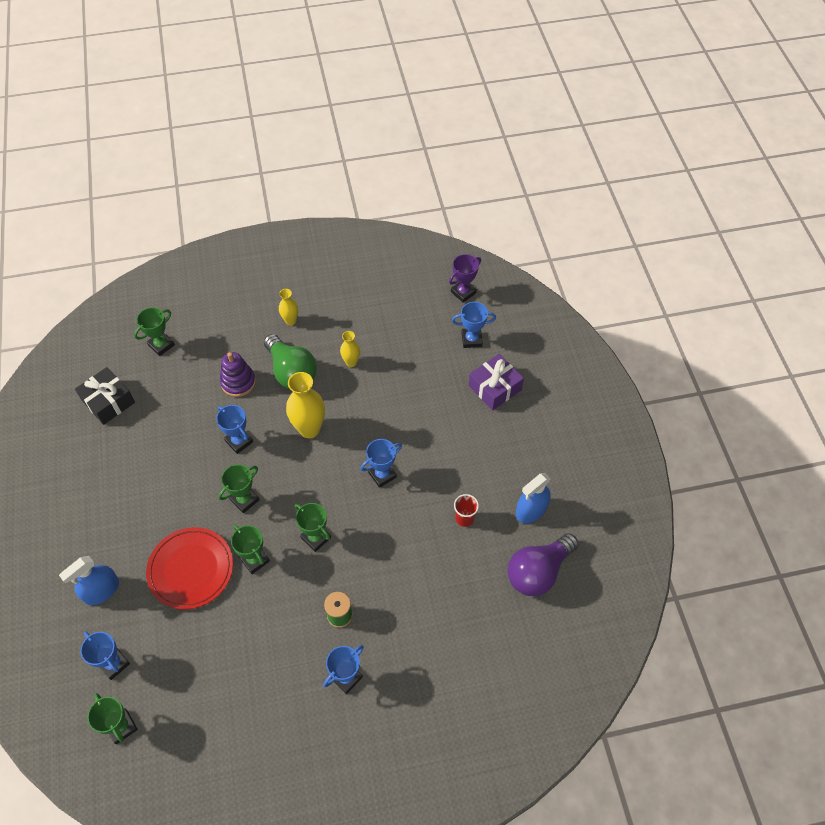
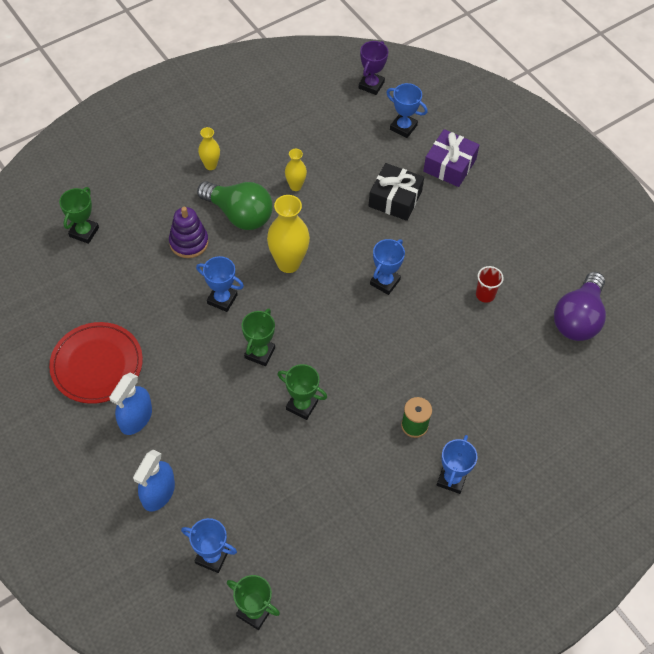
camera: 25 degrees left, 0 degrees up
black gift [75,367,135,425] -> black gift moved to [368,163,424,221]
red plate [146,527,233,610] -> red plate moved to [49,322,143,404]
green trophy [295,503,331,552] -> none
blue trophy [452,302,496,348] -> blue trophy turned 60 degrees clockwise [386,83,428,138]
blue spray bottle [516,473,551,523] -> blue spray bottle moved to [109,373,152,435]

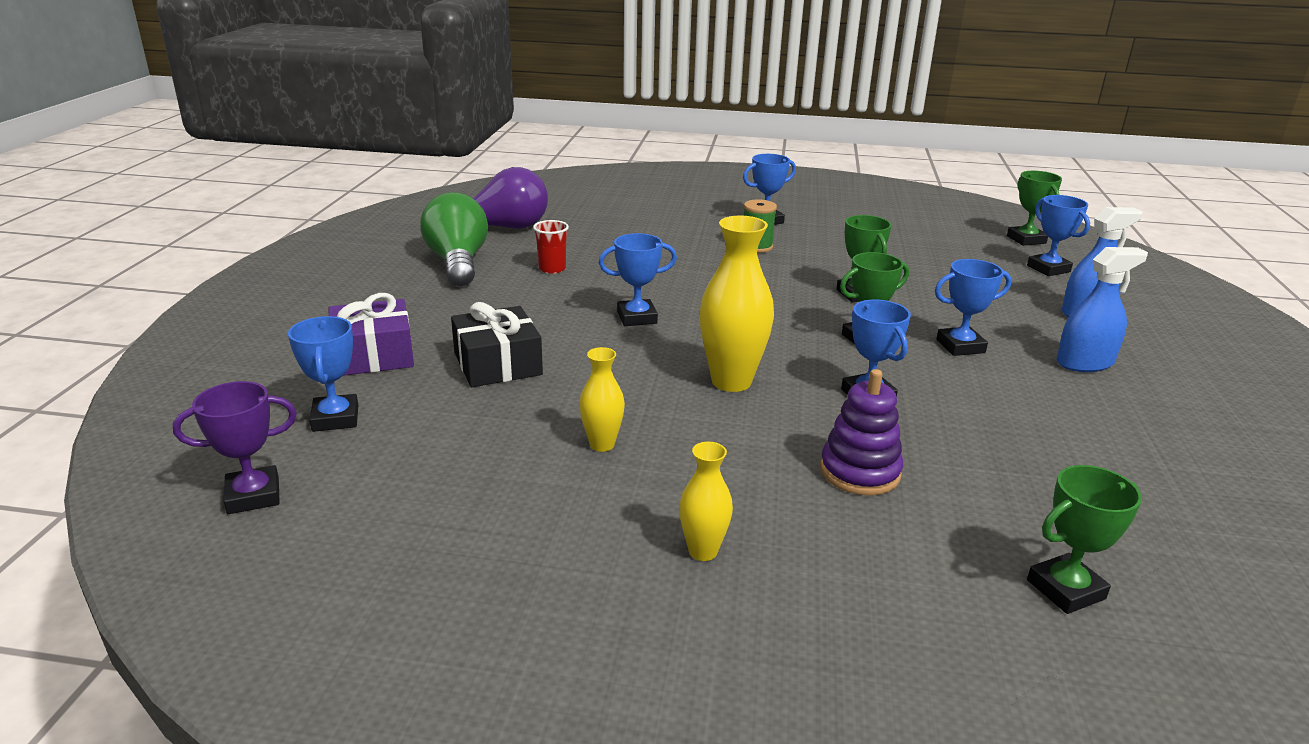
camera: 135 degrees left, 30 degrees down
red plate [49,322,143,404] -> none
green light bulb [197,181,273,230] -> green light bulb moved to [420,192,488,286]
none -> blue trophy [935,259,1012,356]

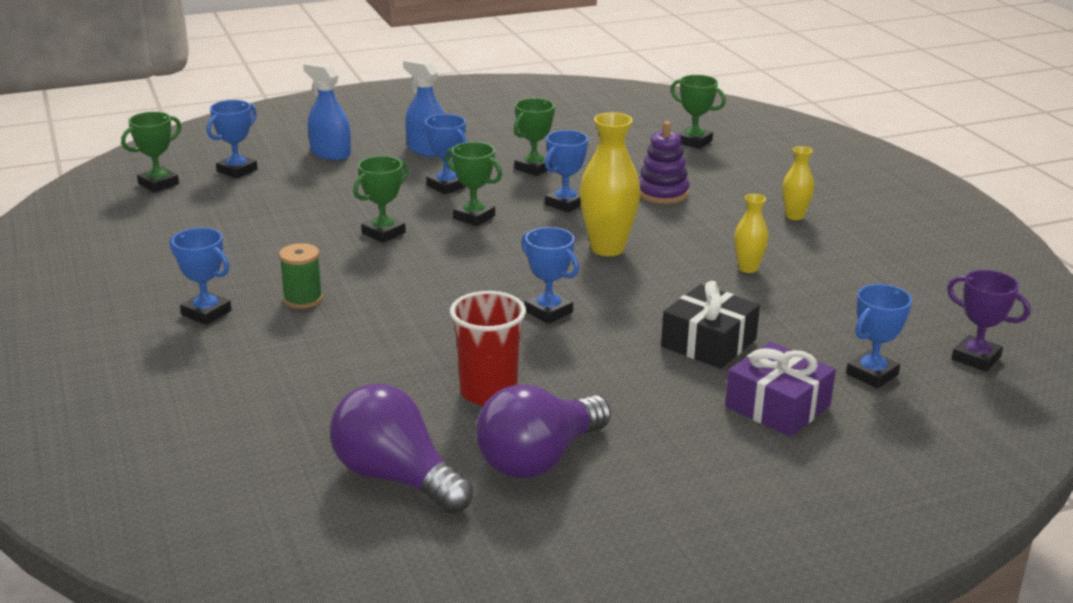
camera: 120 degrees left, 0 degrees up
green light bulb [420,192,488,286] -> purple light bulb [476,384,611,479]
red cup [533,220,569,274] -> red cup [450,291,526,406], size x1.68
none -> green trophy [514,98,555,176]

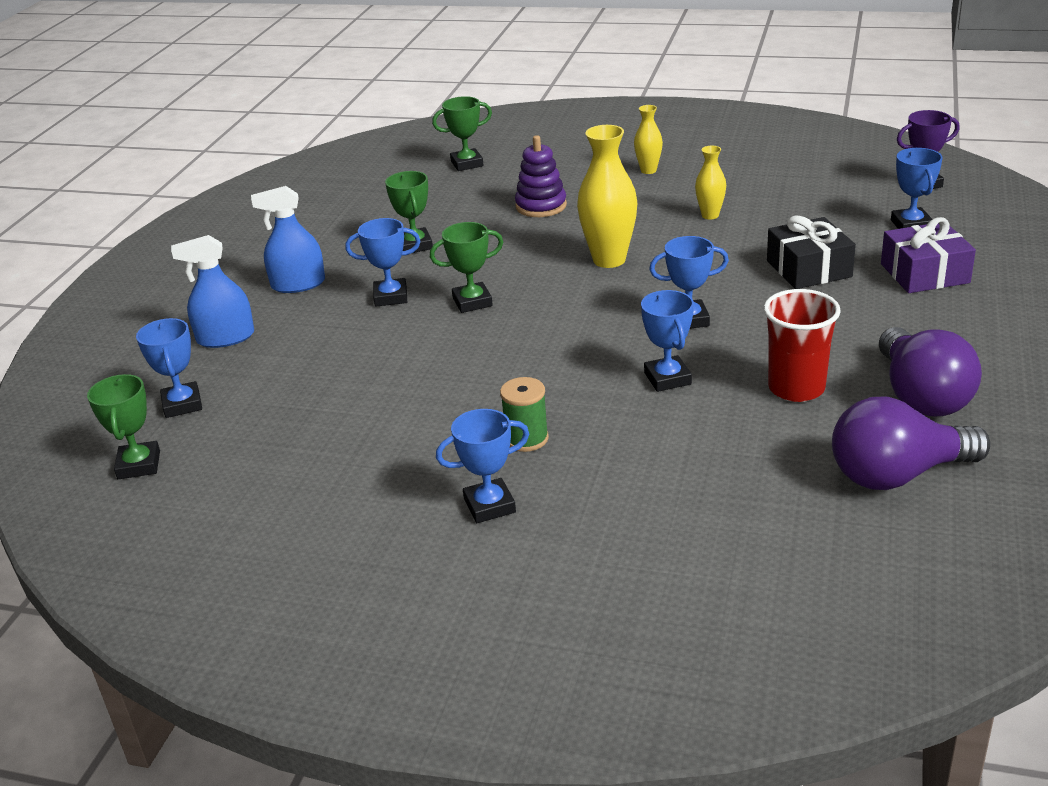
camera: 50 degrees left, 5 degrees up
green trophy [353,156,408,243] -> none
blue trophy [545,130,588,213] -> blue trophy moved to [641,290,694,392]

